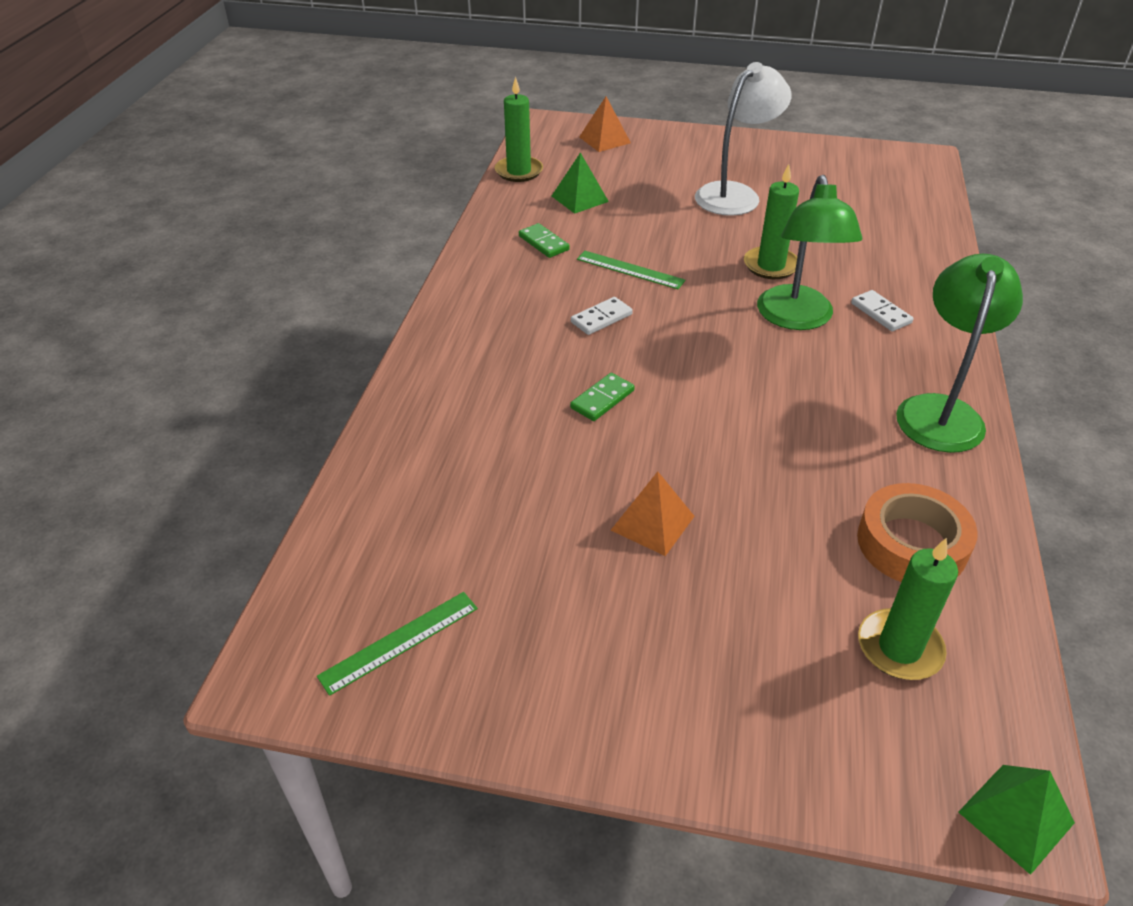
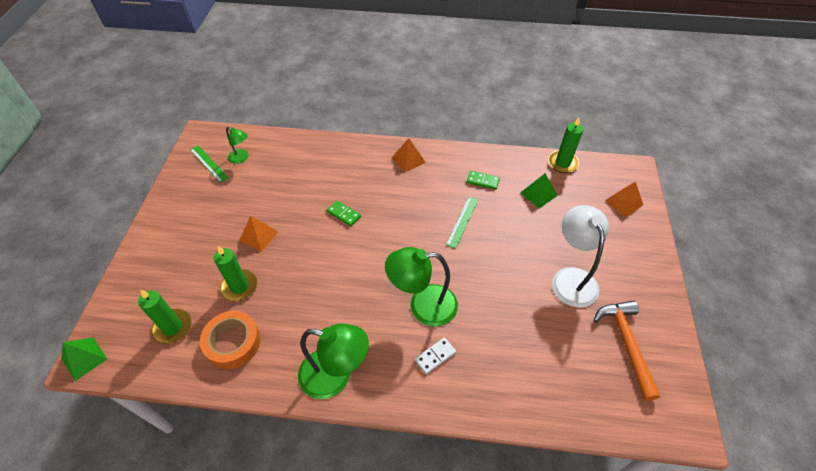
camera: 85 degrees right, 10 degrees up
green domino [519,223,570,258] -> green domino turned 60 degrees clockwise [467,171,500,190]
white domino [571,297,633,335] -> none
white lamp [695,62,791,216] -> white lamp turned 135 degrees counterclockwise [552,205,609,308]
green candle [744,164,799,279] -> green candle moved to [214,246,257,301]
none -> green lamp [226,127,249,164]
none -> orange pyramid [392,138,426,172]
none -> orange hammer [594,300,660,401]

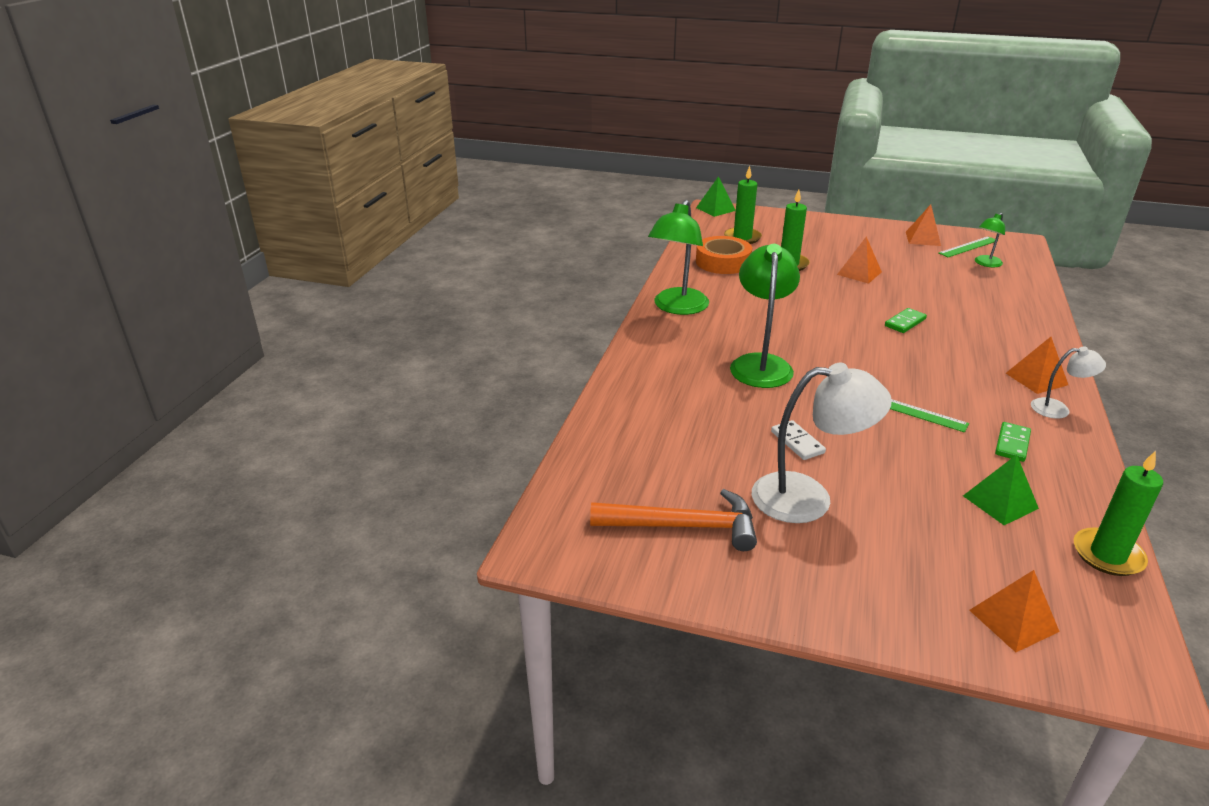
camera: 100 degrees right, 20 degrees down
white domino [415,337,456,374] -> white domino moved to [771,420,826,460]
none -> orange pyramid [906,204,941,246]
none -> white lamp [1031,347,1106,419]

